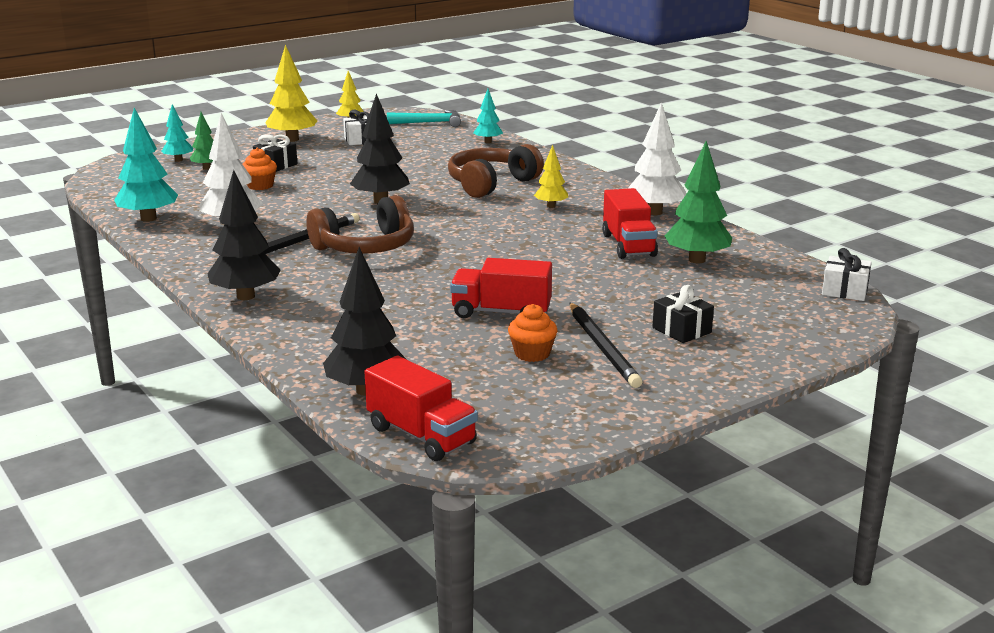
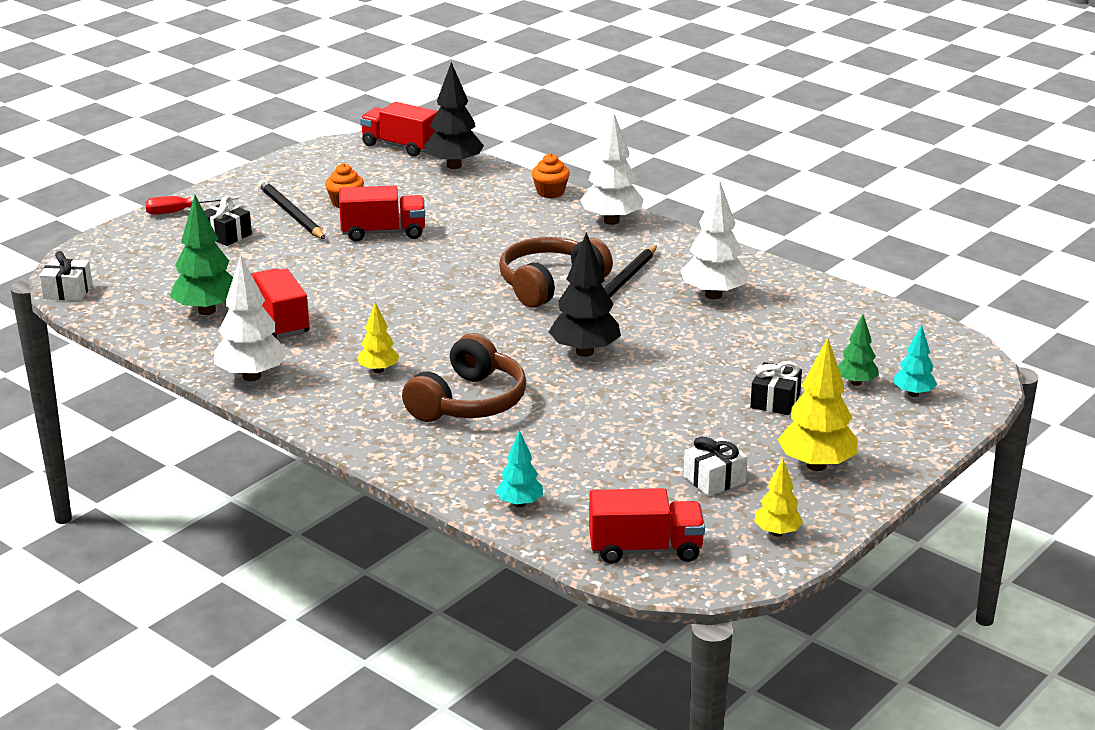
camera: 165 degrees right, 5 degrees up
turquoise tree [114,108,178,222] -> none
black tree [207,170,280,300] -> white tree [580,113,643,225]
orange cupcake [243,148,277,190] -> orange cupcake moved to [532,153,570,198]
turquoise hammer [387,110,461,127] -> red truck [589,488,705,564]
none -> red screwdriver [145,196,238,215]

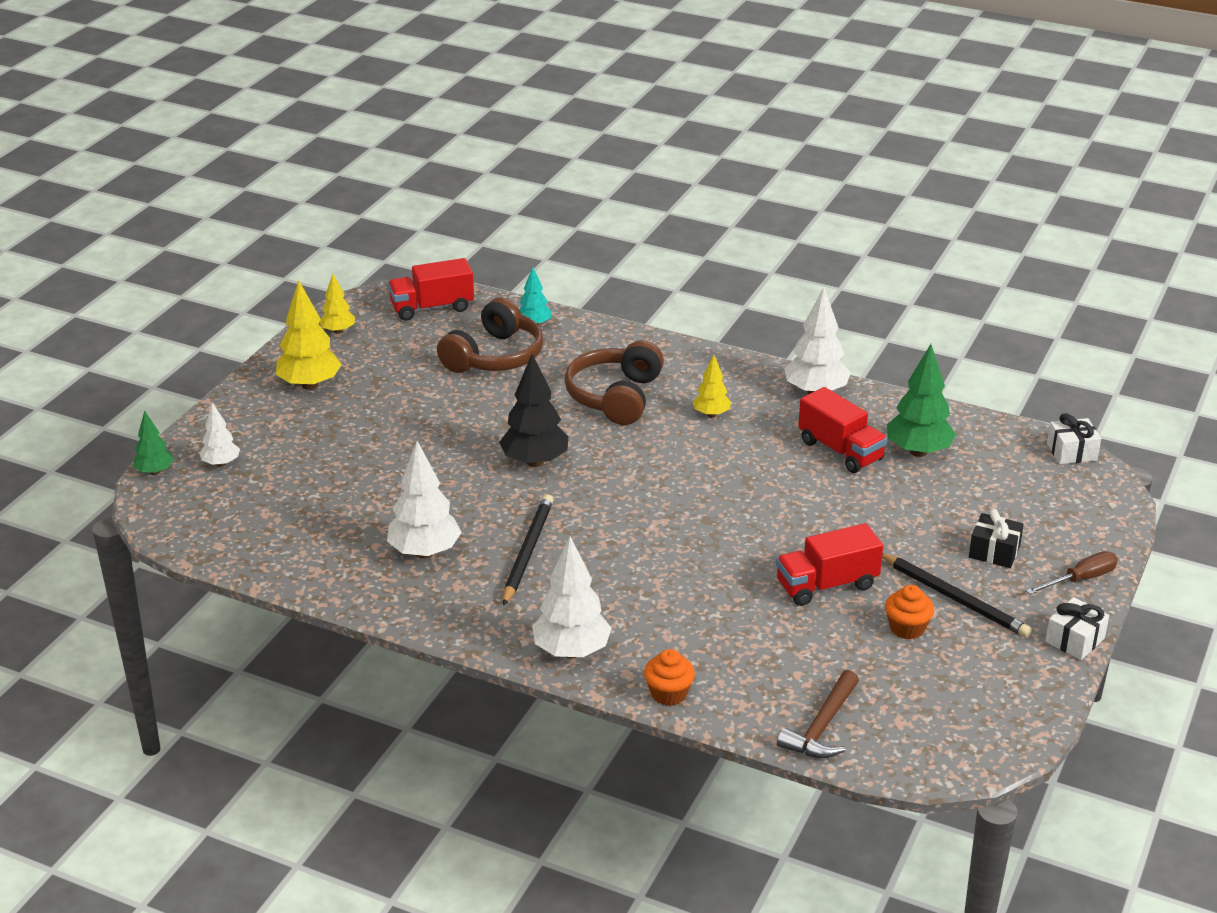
camera: 165 degrees right, 5 degrees up
red screwdriver [145,196,238,215] -> brown screwdriver [1026,551,1118,595]
red truck [360,102,438,157] -> none
black tree [424,62,484,169] -> brown hammer [777,670,859,758]
brown headphones [499,237,613,308] -> brown headphones moved to [437,297,543,373]
white gift [683,437,747,496] -> white gift moved to [1045,597,1109,660]
black gift [750,361,802,415] -> none
green tree [838,315,879,386] -> green tree moved to [133,411,174,475]
turquoise tree [893,325,937,397] -> white tree [199,402,240,467]

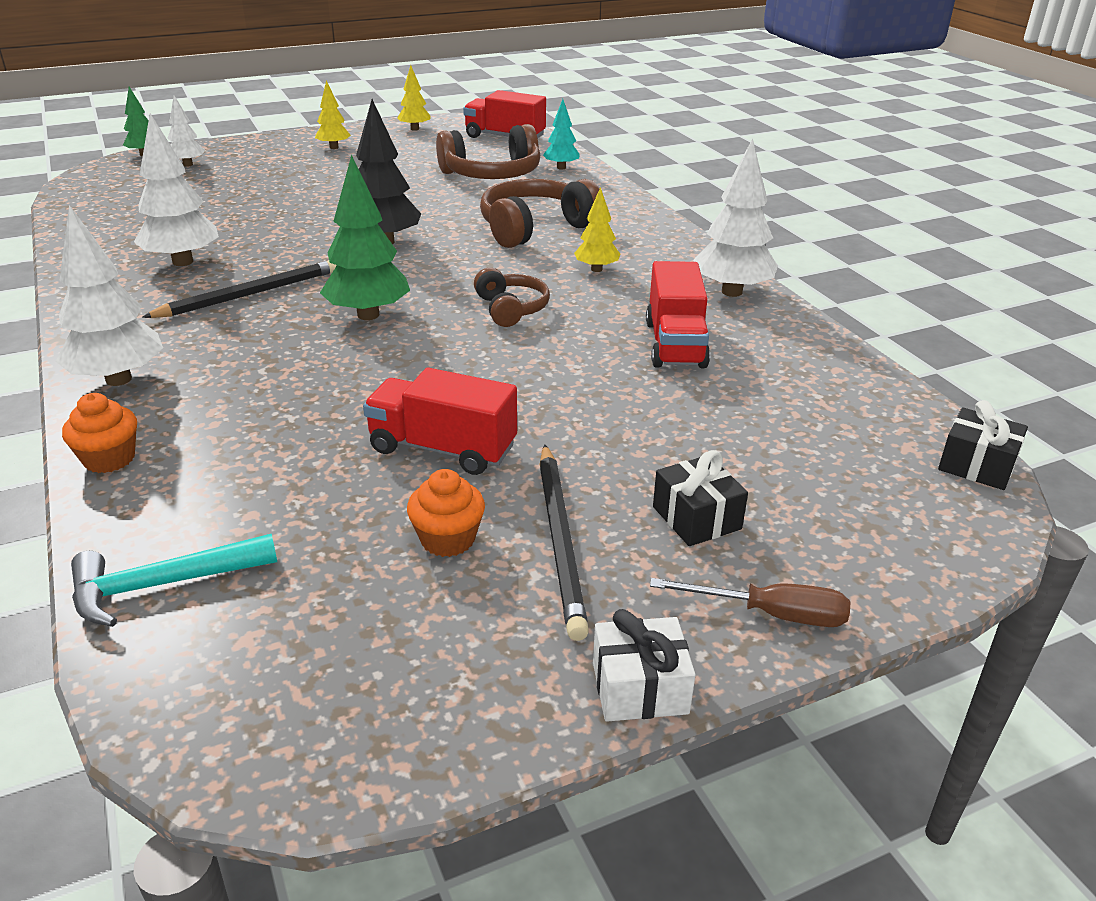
camera: 40 degrees right, 0 degrees up
yellow tree [276,280,342,390] -> yellow tree [315,80,351,149], size x0.58
brown hammer [777,670,859,758] -> turquoise hammer [71,534,277,627]
green tree [887,344,956,457] -> green tree moved to [320,155,410,320]
white gift [1047,413,1101,464] -> black gift [938,400,1028,490]
none -> brown headphones [474,268,550,327]

